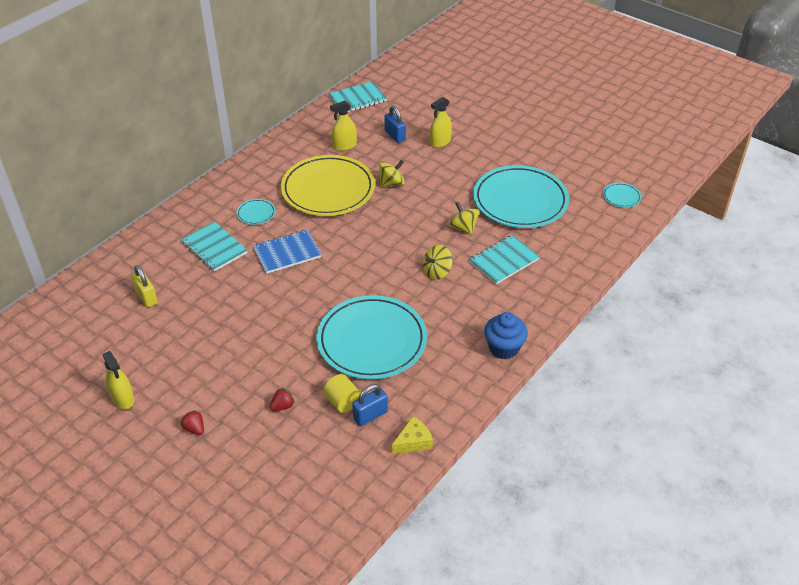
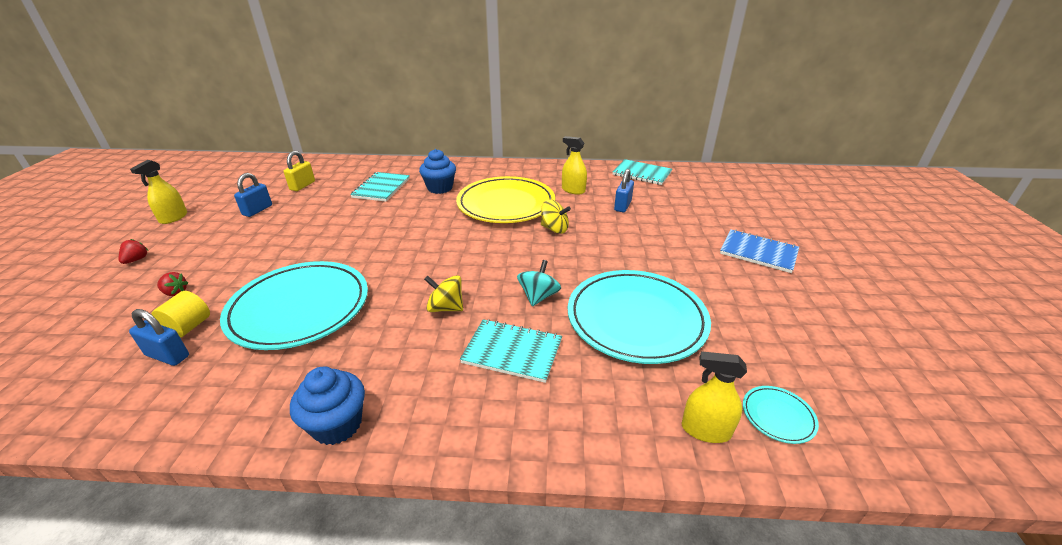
camera: 55 degrees right, 10 degrees down
turquoise plate [237,199,275,225] -> blue cupcake [419,149,456,194]
blue notebook [253,230,322,274] -> blue notebook moved to [720,229,799,273]
yellow cheese [392,416,433,454] -> none
yellow spray bottle [430,97,452,148] -> yellow spray bottle moved to [682,351,747,443]
yellow spinning top [449,201,480,235] -> turquoise spinning top [517,260,561,306]
none -> blue padlock [234,173,272,217]

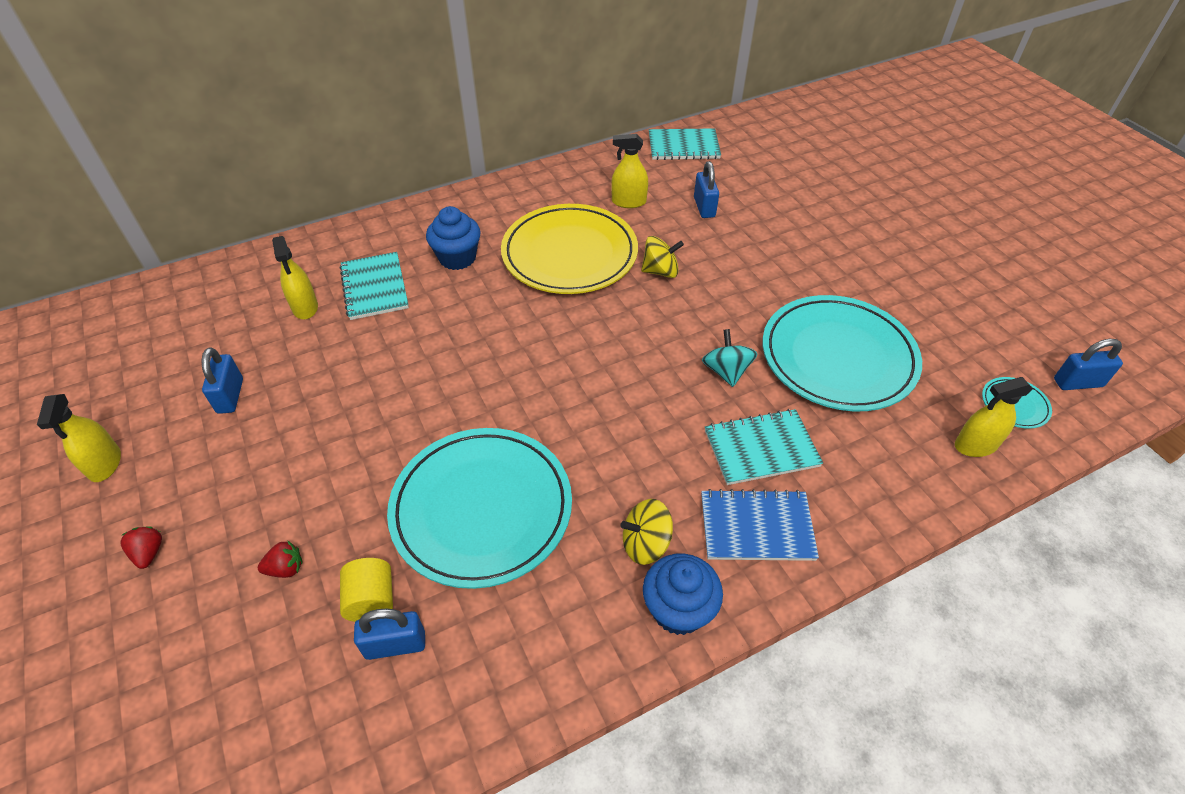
camera: 30 degrees left, 15 degrees up
yellow padlock [284,151,315,191] -> none
yellow spinning top [424,275,463,312] -> yellow spinning top moved to [620,499,673,565]
blue notebook [720,229,799,273] -> blue notebook moved to [701,489,819,561]
none -> yellow spray bottle [272,236,318,319]
none -> blue padlock [1054,339,1123,390]

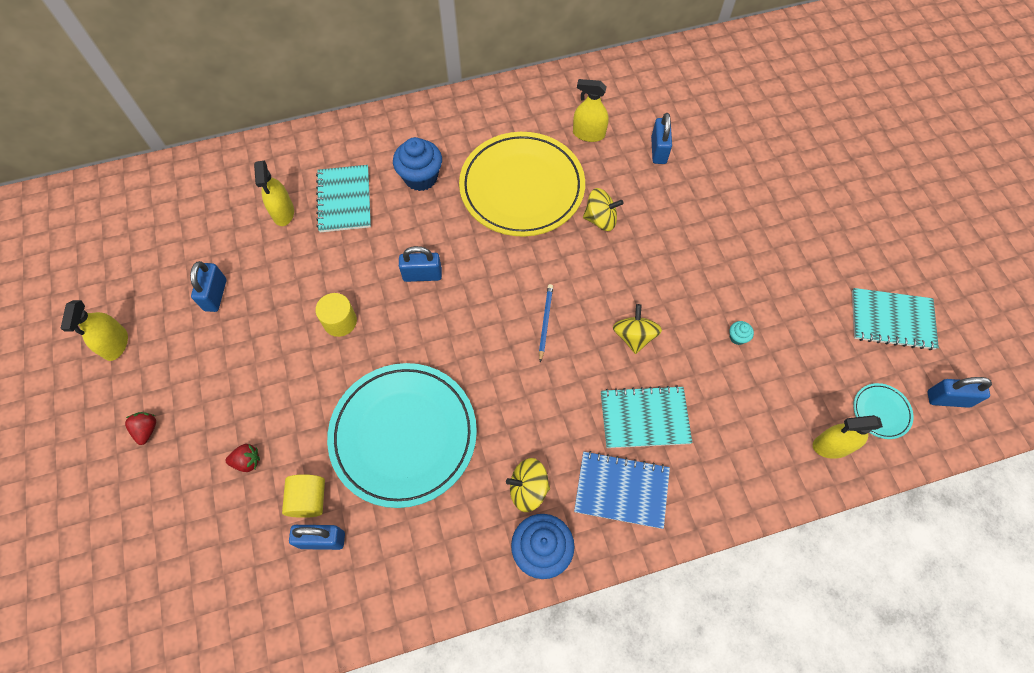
camera: 10 degrees right, 15 degrees up
turquoise notebook [649,128,721,160] -> turquoise notebook moved to [852,288,939,350]
turquoise spinning top [702,329,758,387] -> yellow spinning top [613,304,662,354]
turquoise plate [762,295,922,411] -> turquoise cupcake [730,321,754,345]
none -> yellow cylinder [315,293,357,337]
none -> blue padlock [399,246,442,282]
none -> blue pencil [539,284,553,362]

